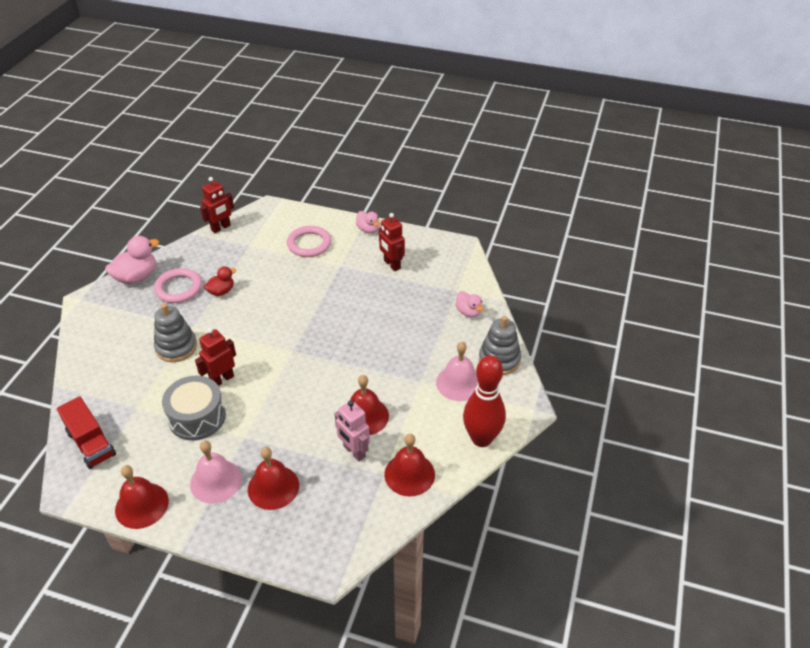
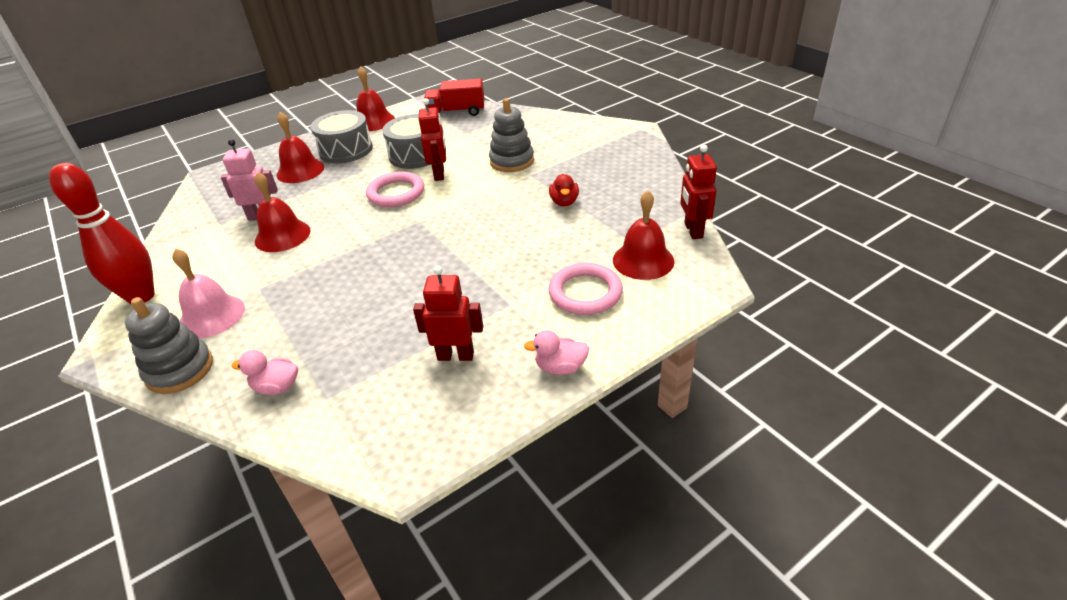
camera: 130 degrees right, 5 degrees down
pink duck [105,236,159,284] -> none
pink ring [154,268,202,303] -> pink ring moved to [366,172,424,207]
pink bell [190,441,242,504] -> grey drum [310,110,373,163]
red bell [384,434,435,496] -> red bell moved to [613,190,675,280]

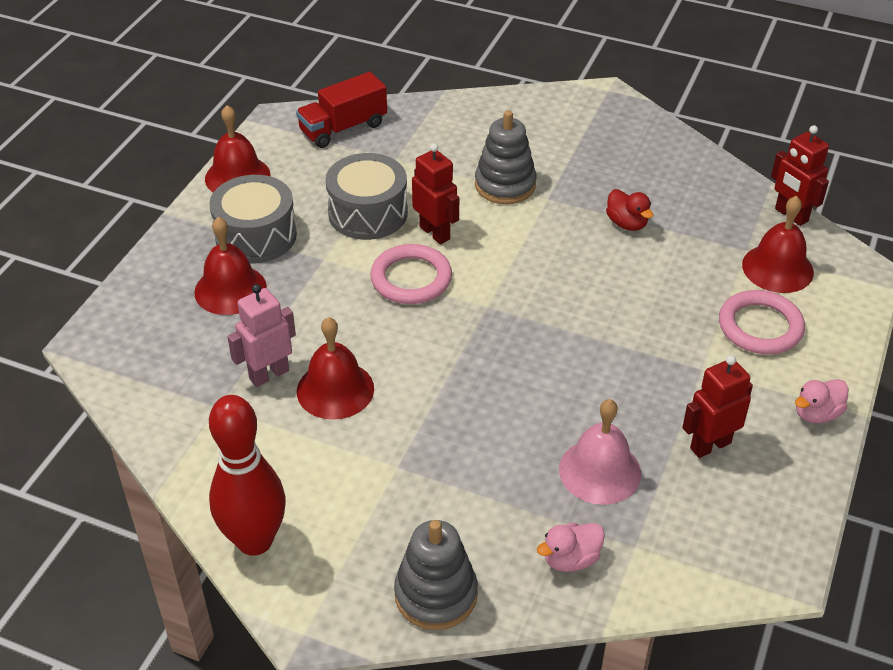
camera: 35 degrees left, 5 degrees up
pink bell [172,248,245,338] -> pink bell moved to [559,399,641,505]

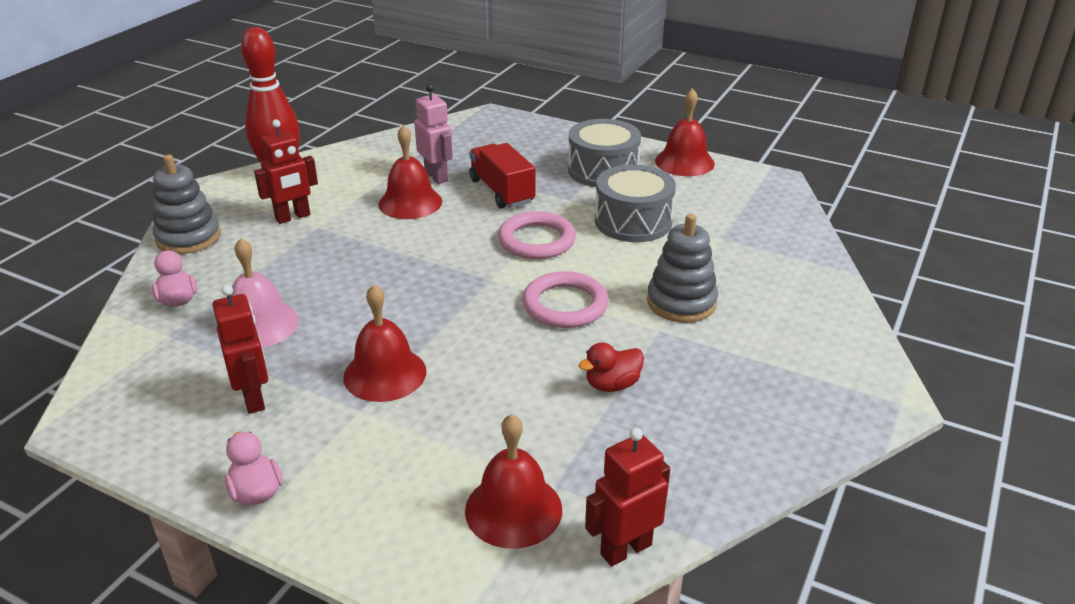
camera: 95 degrees right, 10 degrees down
red bell [194,217,267,315] -> red bell moved to [343,284,426,402]
red truck [296,72,387,148] -> red truck moved to [469,143,535,208]
red robot [412,143,459,244] -> red robot moved to [254,120,318,224]
pink ring [719,290,805,354] -> pink ring moved to [523,271,609,328]

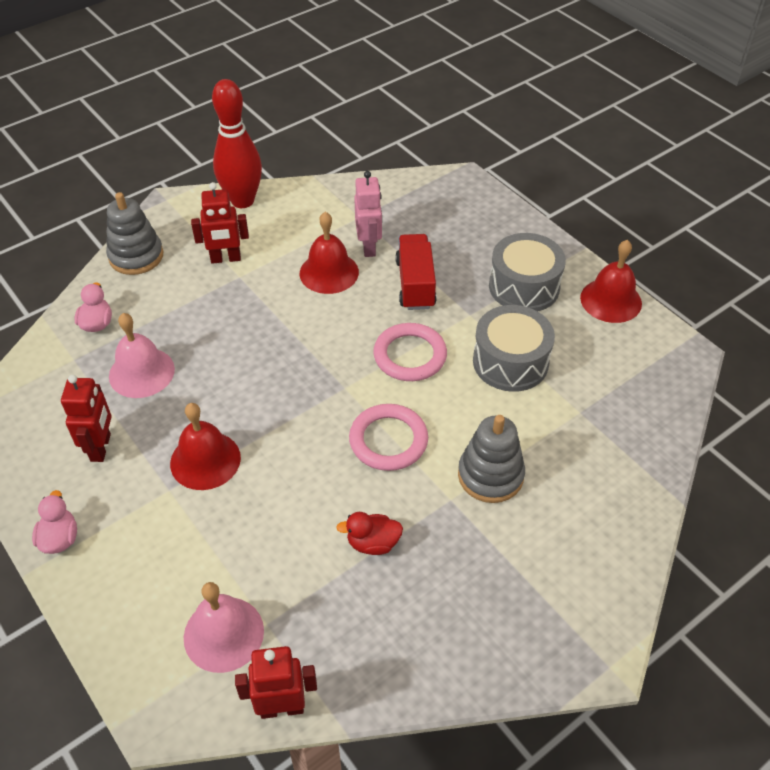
camera: 25 degrees right, 15 degrees up
red bell [465,414,562,549] -> pink bell [184,582,264,673]

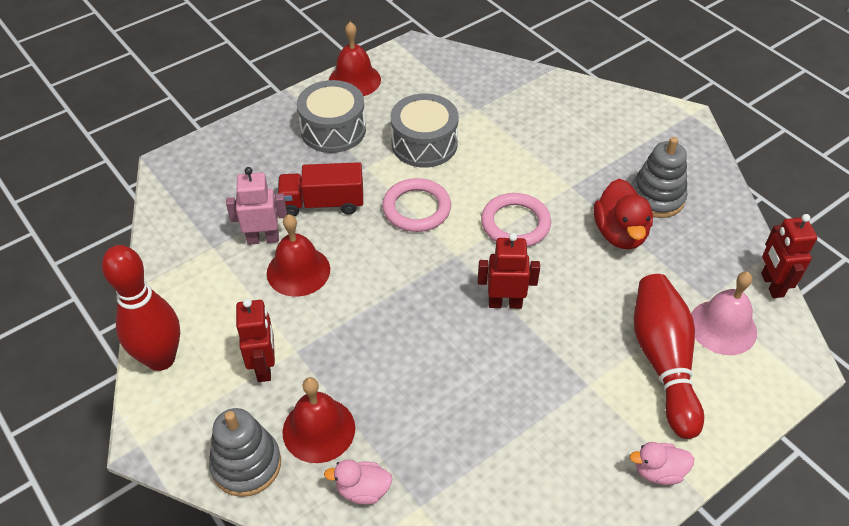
camera: 90 degrees left, 0 degrees up
red robot [61,375,112,462] -> red robot moved to [478,233,540,309]
pink bell [109,313,175,398] -> none
red bell [170,403,241,490] -> red bell moved to [282,377,355,463]
red duck [336,512,403,555] -> red duck [594,179,653,249], size x1.64
grey stacking toy [458,415,525,503] -> grey stacking toy moved to [631,137,687,218]
none -> red bowling pin [634,274,704,439]

